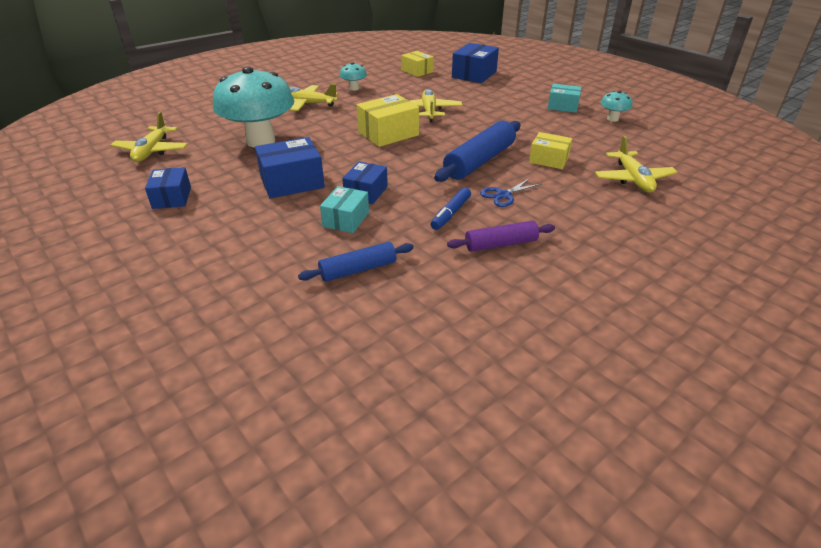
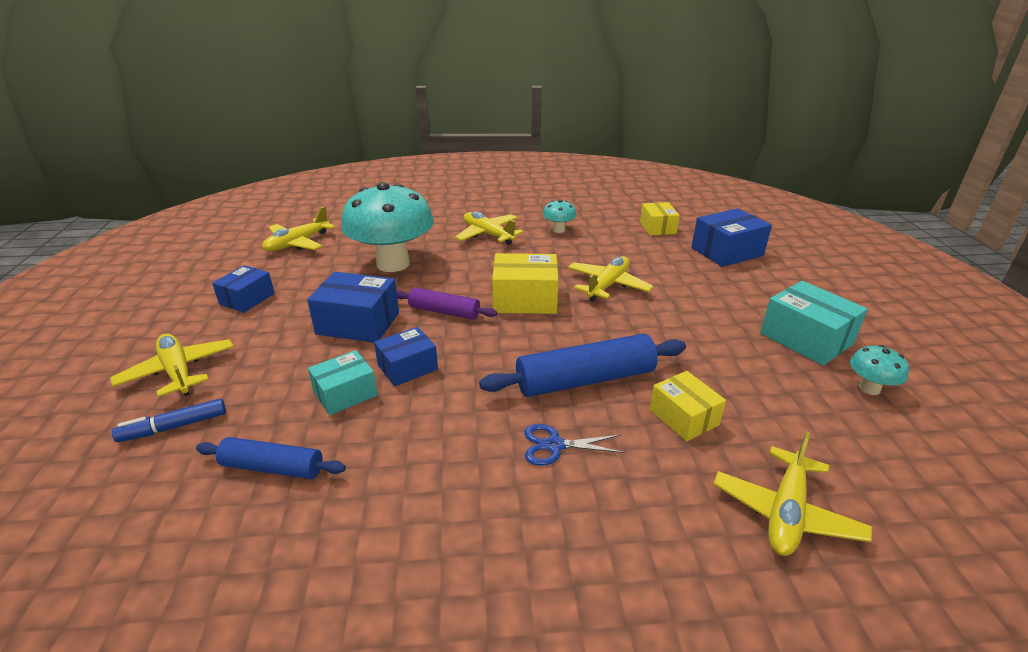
camera: 35 degrees right, 5 degrees down
blue marker [431,187,471,230] -> blue marker moved to [112,398,226,442]
purple rolling pin [447,221,555,252] -> purple rolling pin moved to [396,287,497,320]
turquoise box [548,84,582,113] -> turquoise box [760,281,868,366], size x1.53
none -> yellow plane [110,333,234,397]

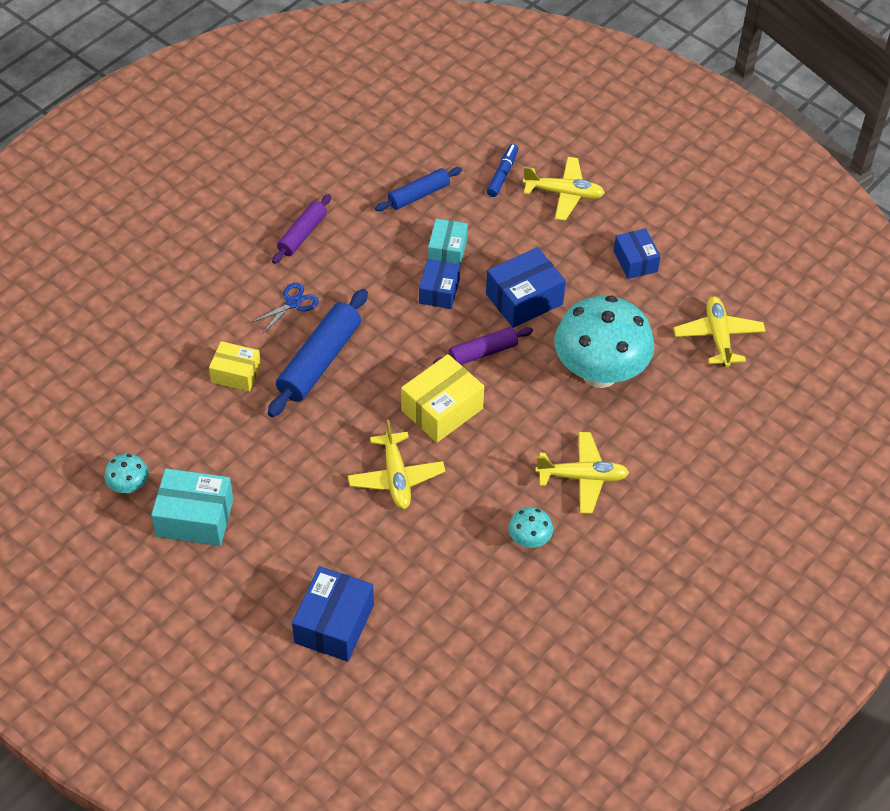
camera: 135 degrees right, 20 degrees up
yellow box [640,202,680,235] -> none
yellow plane [714,431,872,556] -> none
none -> purple rolling pin [272,194,331,264]

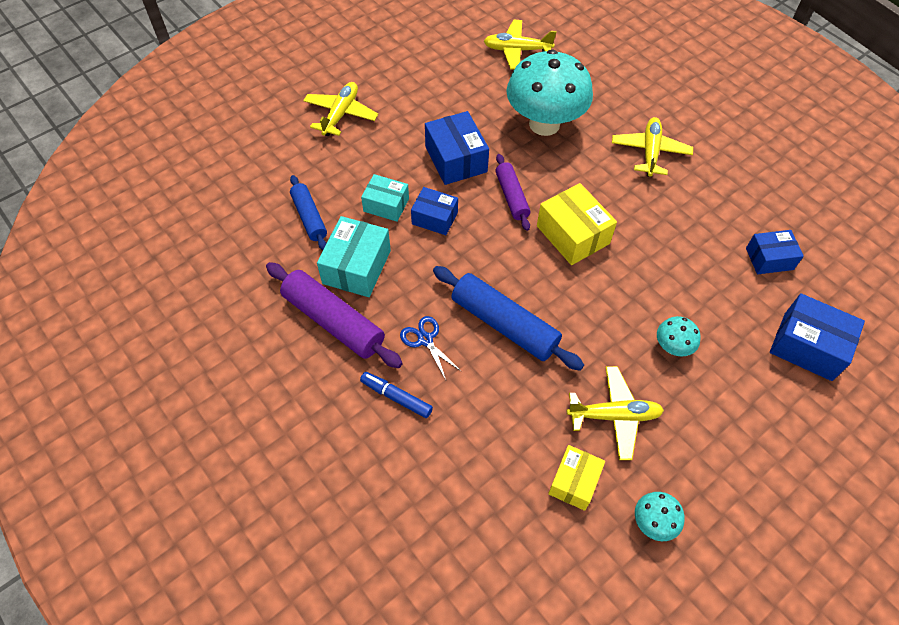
camera: 80 degrees left, 5 degrees up
turquoise box [151,468,233,546] -> turquoise box moved to [317,216,391,297]
yellow box [209,341,261,392] -> yellow box moved to [548,445,605,511]
purple rolling pin [272,194,331,264] -> purple rolling pin [266,262,403,368], size x1.64
yellow plane [348,420,446,509] -> yellow plane moved to [567,366,664,460]
blue marker [487,144,519,197] -> blue marker moved to [360,372,433,418]
turquoise mushroom [508,507,553,548] -> turquoise mushroom moved to [657,316,701,356]
blue box [614,228,661,279] -> blue box moved to [746,230,804,274]

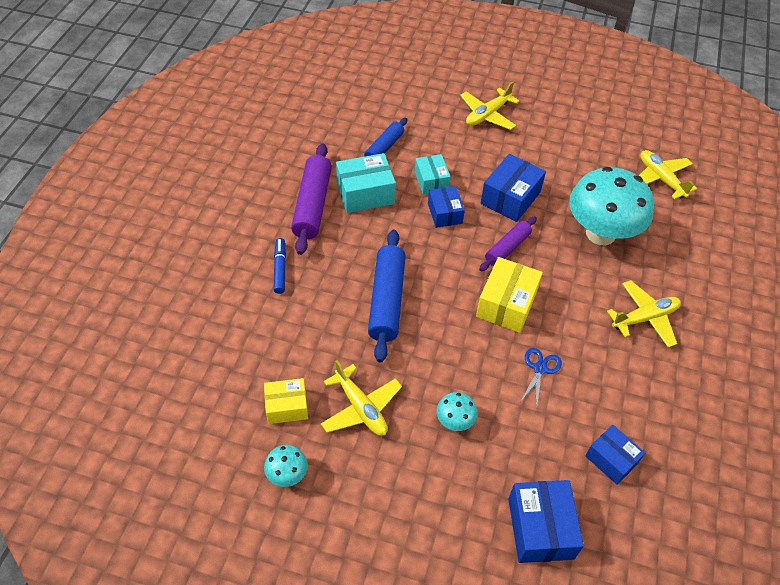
camera: 55 degrees right, 5 degrees down
yellow plane [303,82,378,137] -> yellow plane turned 150 degrees clockwise [460,82,520,130]
blue scissors [400,316,462,380] -> blue scissors moved to [520,348,562,409]

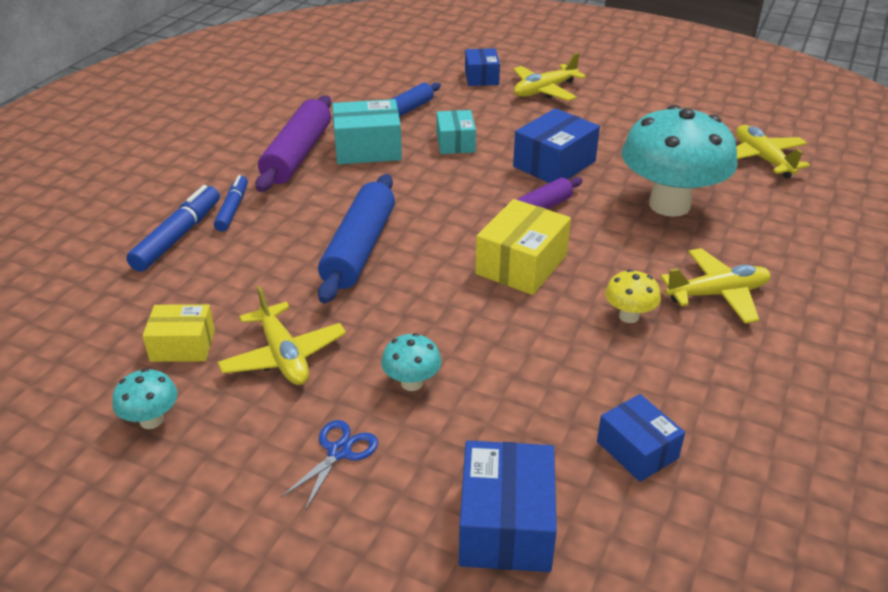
camera: 10 degrees right, 15 degrees down
blue box [428,186,465,228] -> blue box moved to [465,48,500,86]
blue scissors [520,348,562,409] -> blue scissors moved to [281,420,378,511]
none -> blue marker [126,185,220,272]
none -> yellow mushroom [605,269,661,323]

